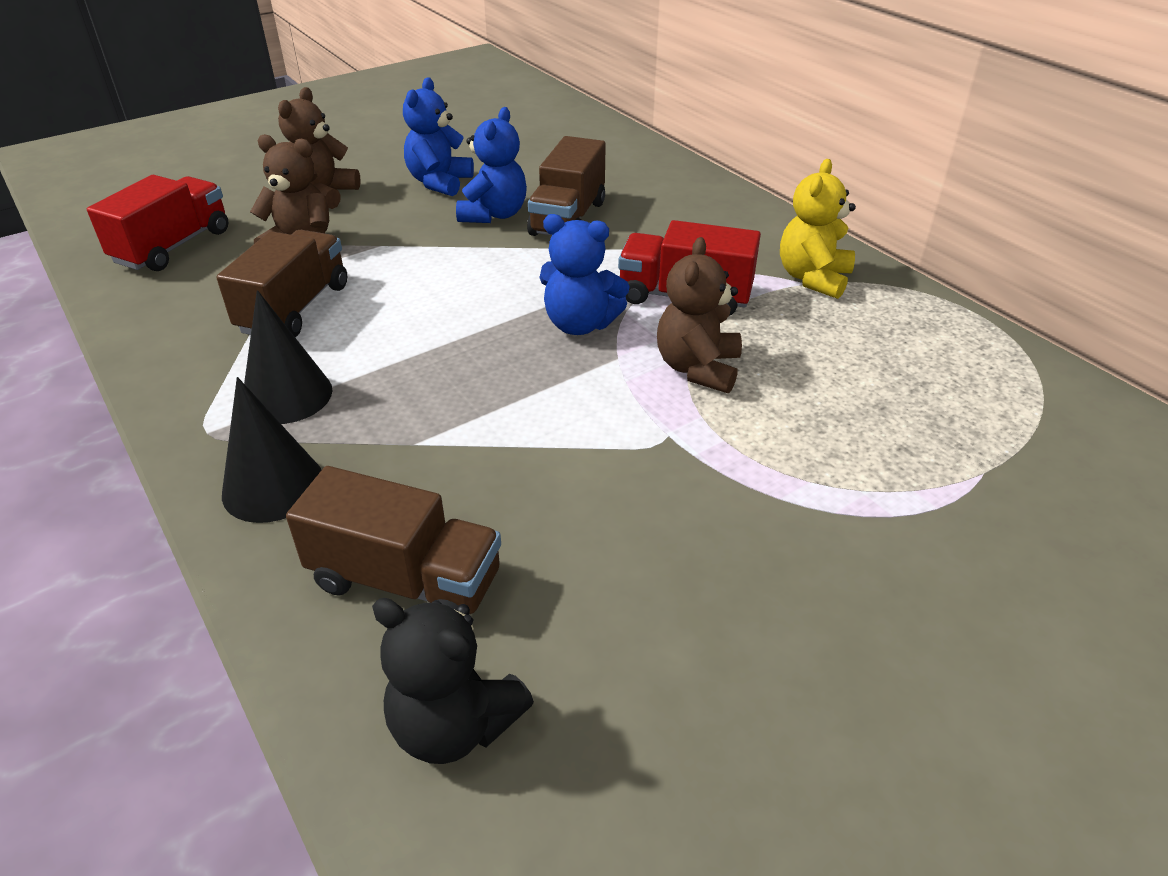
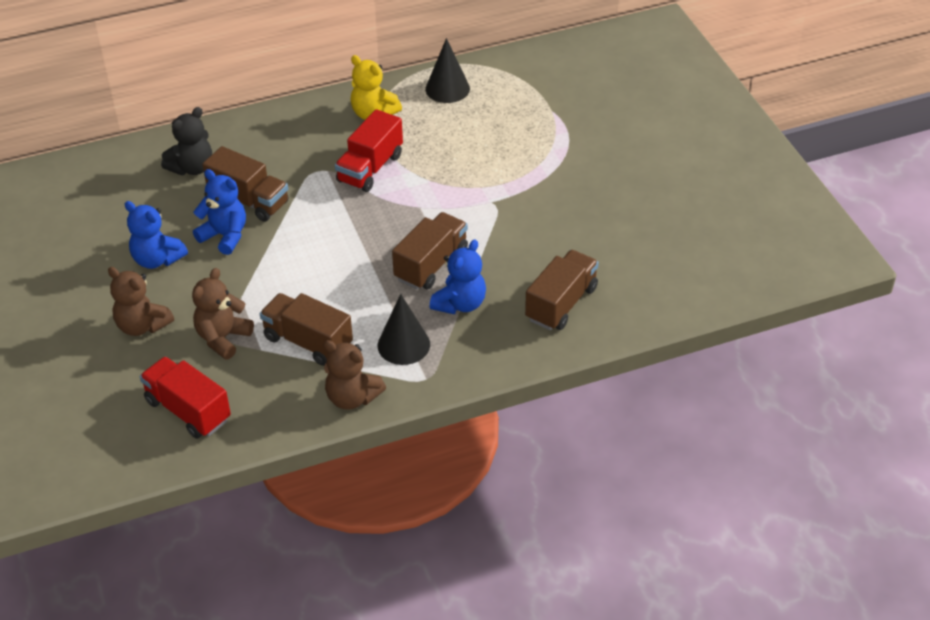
camera: 75 degrees left, 5 degrees up
black cone [222,377,321,523] -> black cone moved to [426,38,470,103]
black teddy bear [372,598,534,764] -> black teddy bear moved to [161,107,212,175]
blue teddy bear [539,214,630,335] -> blue teddy bear moved to [430,240,486,314]
brown teddy bear [657,237,742,393] -> brown teddy bear moved to [323,340,386,410]
none -> brown truck [392,212,468,289]

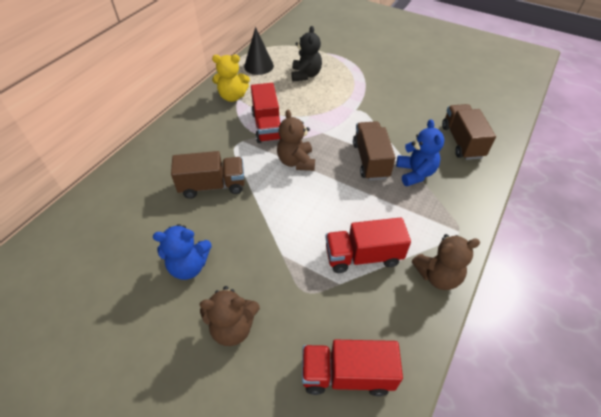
camera: 40 degrees left, 5 degrees up
black teddy bear [161,107,212,175] -> black teddy bear moved to [291,26,322,81]
brown teddy bear [192,268,254,360] -> brown teddy bear moved to [277,110,315,171]
blue teddy bear [193,169,246,255] -> none
brown truck [260,293,353,366] -> red truck [325,218,411,273]
black cone [378,294,430,365] -> none

